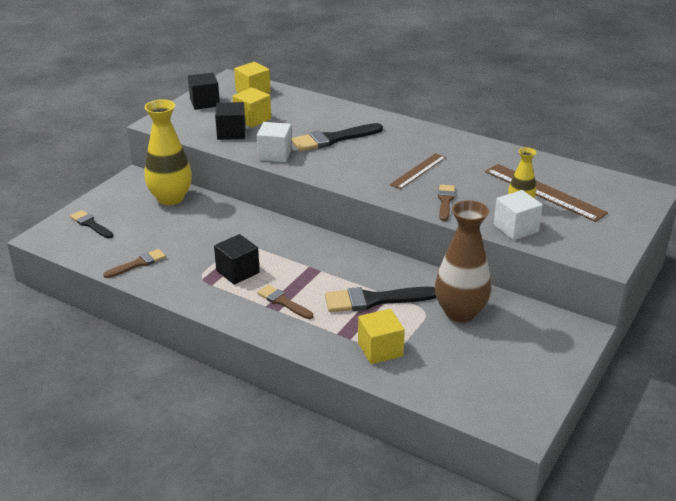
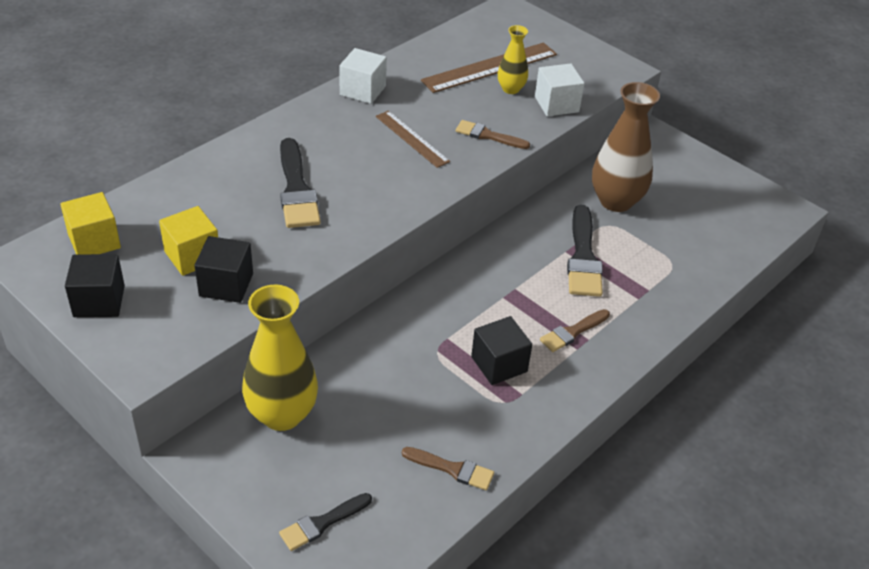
camera: 80 degrees left, 10 degrees up
brown brush [103,249,166,278] -> brown brush turned 135 degrees clockwise [402,447,494,490]
white cube [257,122,292,162] -> white cube moved to [339,48,387,104]
yellow cube [358,309,405,364] -> none

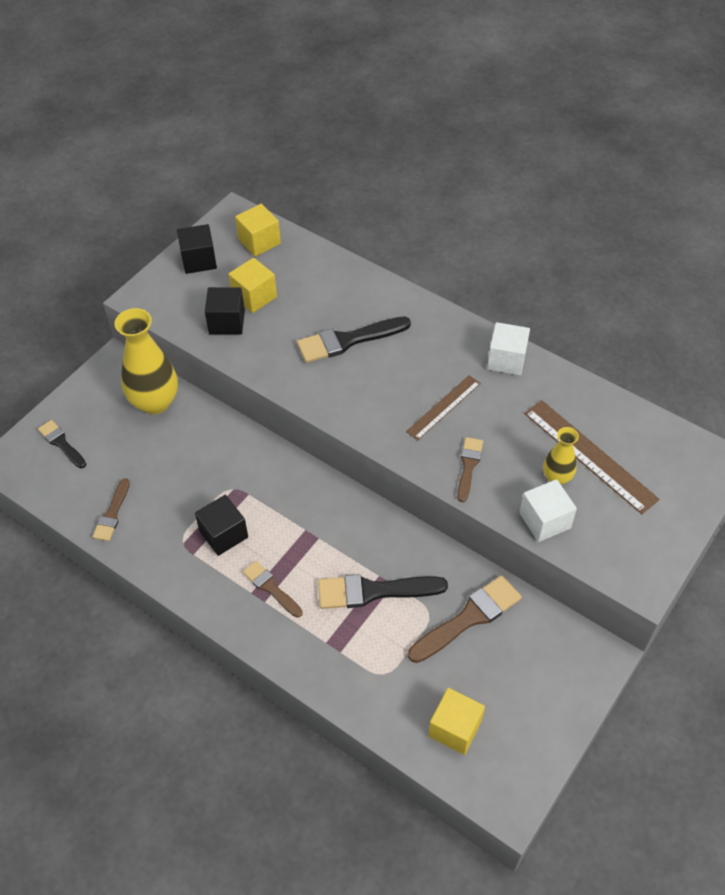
camera: 85 degrees right, 10 degrees up
brown vase [592,82,660,212] -> brown brush [408,575,522,663]
none -> yellow cube [428,688,485,755]

